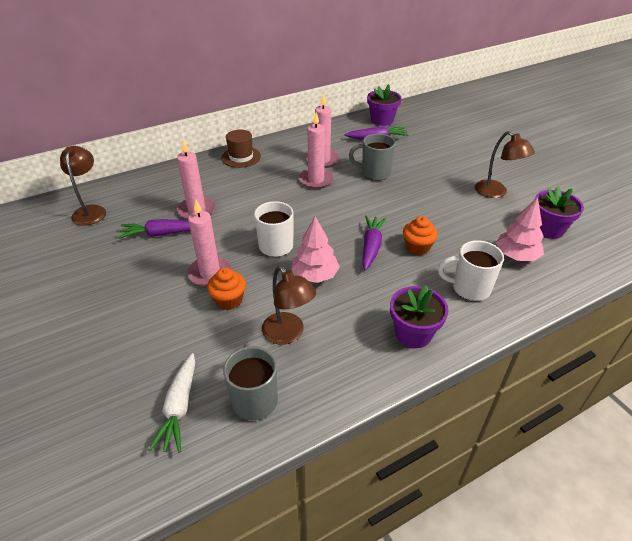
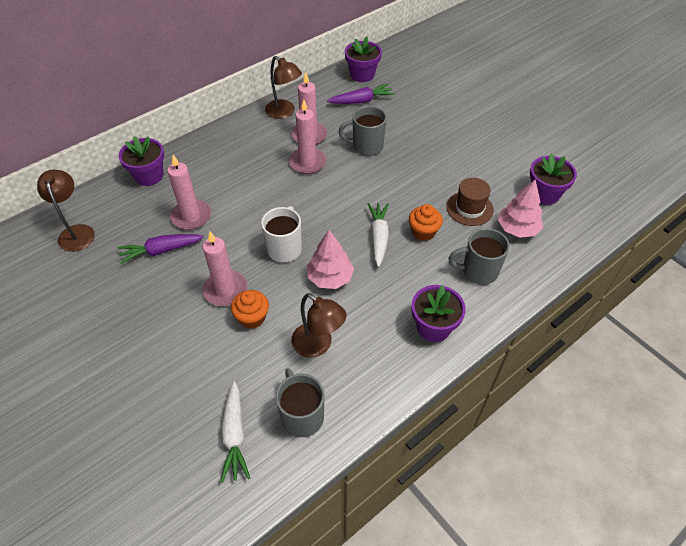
camera: 10 degrees left, 10 degrees up
brown hat [221,129,261,168] -> brown hat moved to [447,178,494,226]
purple carrot [362,215,386,271] -> white carrot [367,203,389,267]
white mug [438,240,504,301] -> grey mug [448,228,510,285]
brown lamp [475,131,535,198] -> brown lamp moved to [265,56,302,119]
none -> purple flower pot [119,136,164,186]

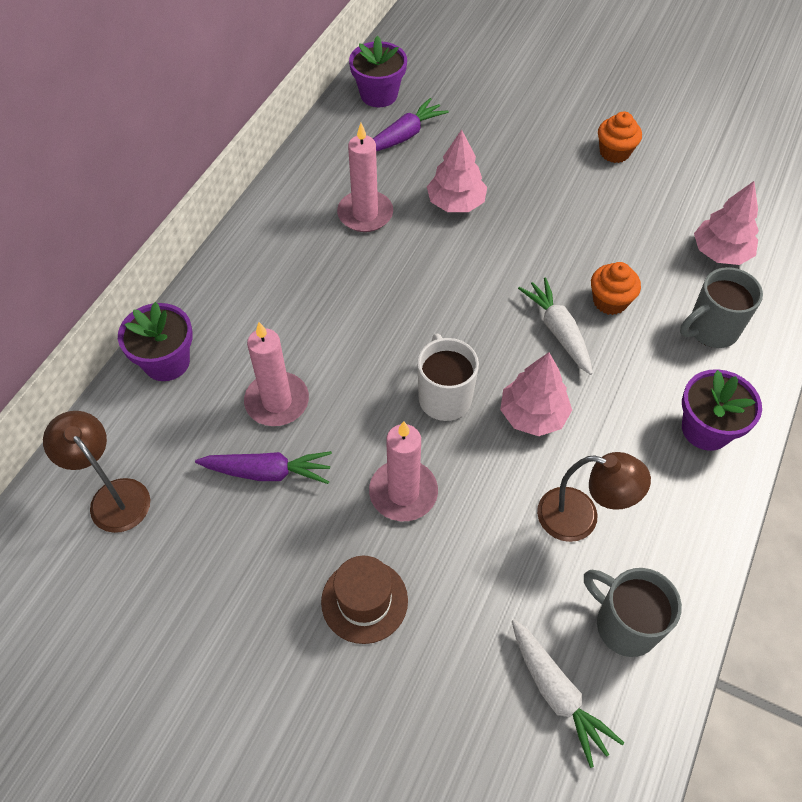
camera: 25 degrees left, 5 degrees up
purple carrot [117,234,204,264] -> purple carrot turned 135 degrees counterclockwise [195,451,332,484]
orange cupcake [231,290,269,329] -> orange cupcake moved to [598,111,642,163]
brown lamp [265,56,302,119] -> none
pink candle [289,100,326,174] -> none
grey mug [338,106,387,156] -> pink tree [427,129,487,212]
brown hat [447,178,494,226] -> brown hat moved to [321,556,408,644]
purple flower pot [530,153,577,205] -> none

